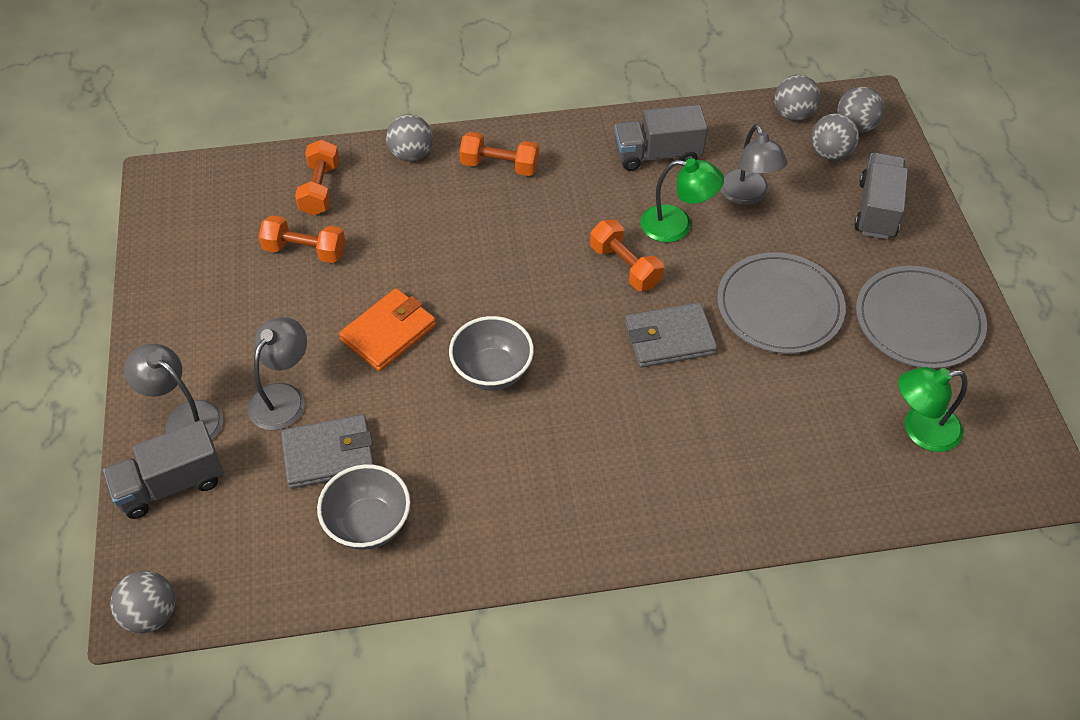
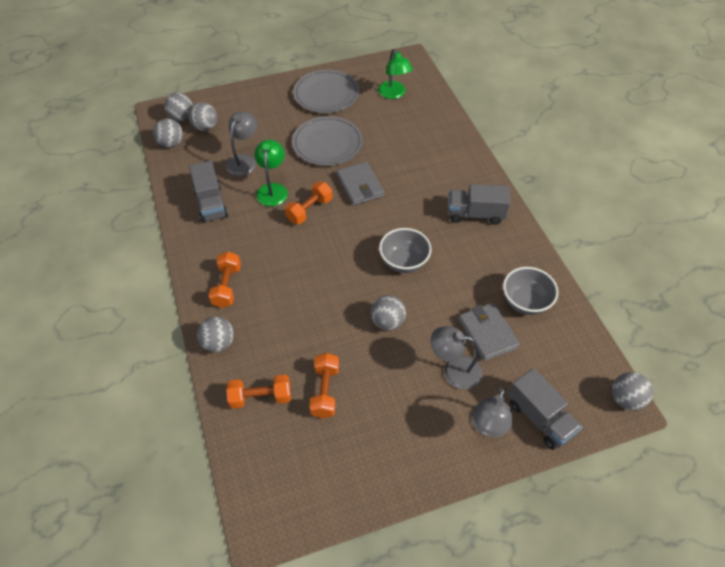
camera: 100 degrees left, 0 degrees up
orange wallet [339,288,436,371] -> grey ball [371,295,406,330]
grey lamp [720,124,788,205] -> grey lamp turned 45 degrees counterclockwise [226,111,257,176]
grey truck [854,153,908,239] -> grey truck moved to [448,184,510,225]

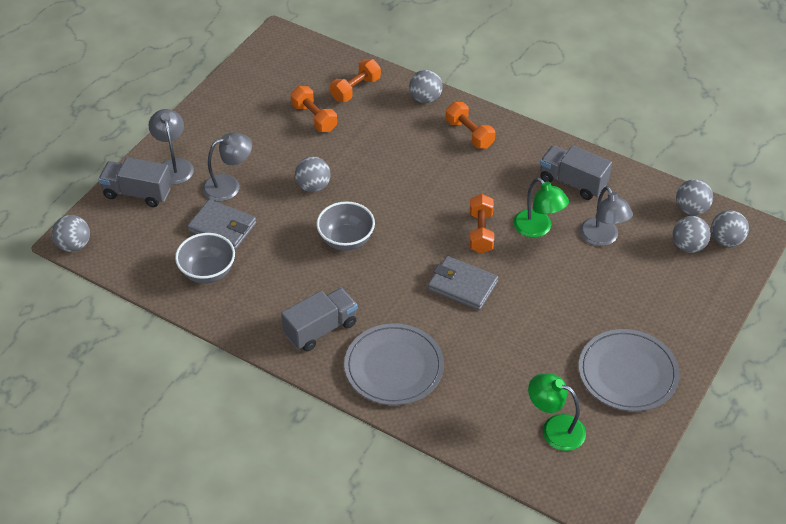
camera: 140 degrees right, 5 degrees down
grey plate [292,116,363,166] -> grey plate moved to [344,323,444,405]

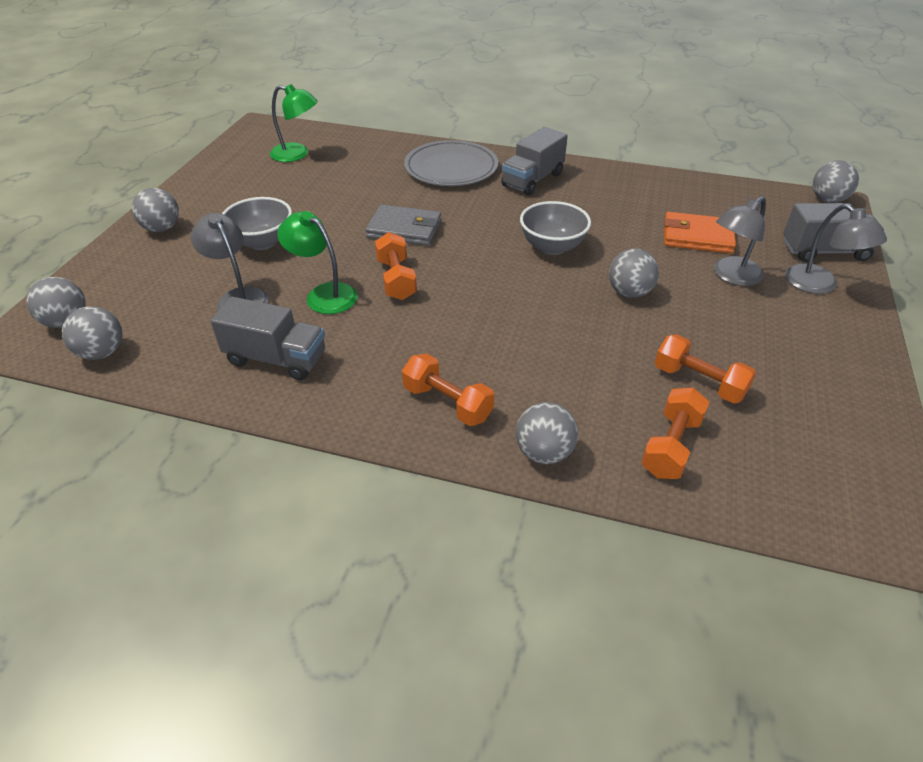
camera: 165 degrees right, 5 degrees down
grey bowl [175,233,235,284] -> grey bowl moved to [222,197,292,250]
grey wallet [187,199,256,250] -> orange wallet [664,212,736,253]
grey plate [578,329,679,411] -> none
grey ball [672,216,711,253] -> grey ball moved to [132,188,179,232]

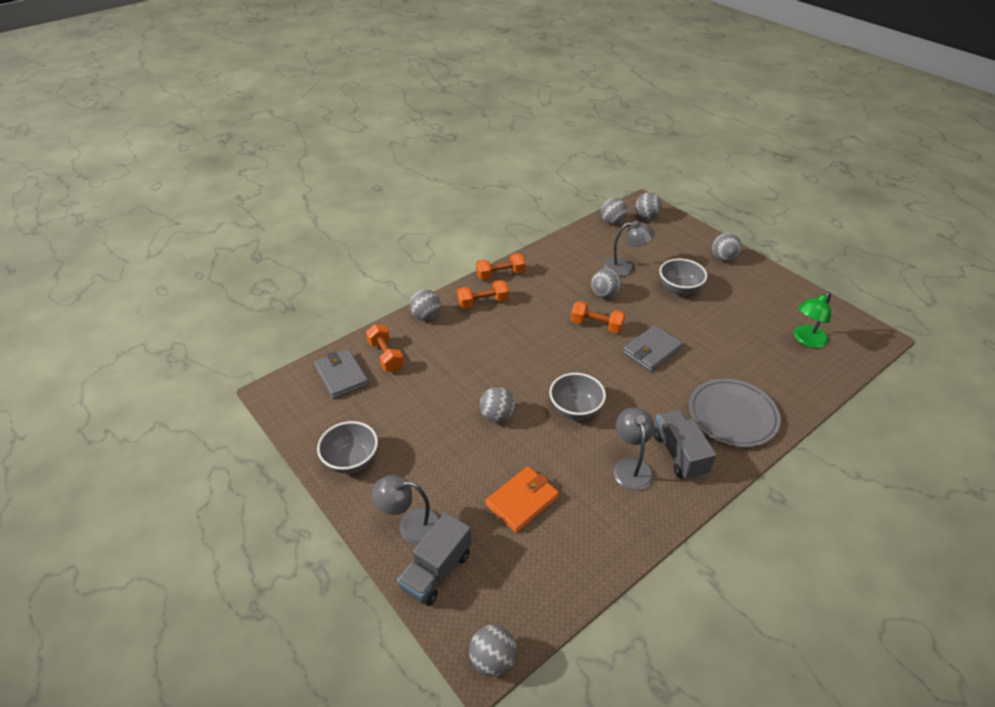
camera: 125 degrees right, 0 degrees up
grey truck [211,297,325,381] -> none
green lamp [277,211,358,314] -> grey ball [591,268,622,299]
orange dumbbell [655,334,756,404] -> orange dumbbell moved to [476,253,526,280]
grey lamp [714,196,766,286] -> grey lamp moved to [614,407,655,491]
none -> grey wallet [314,349,369,399]
none -> grey bowl [317,421,378,474]

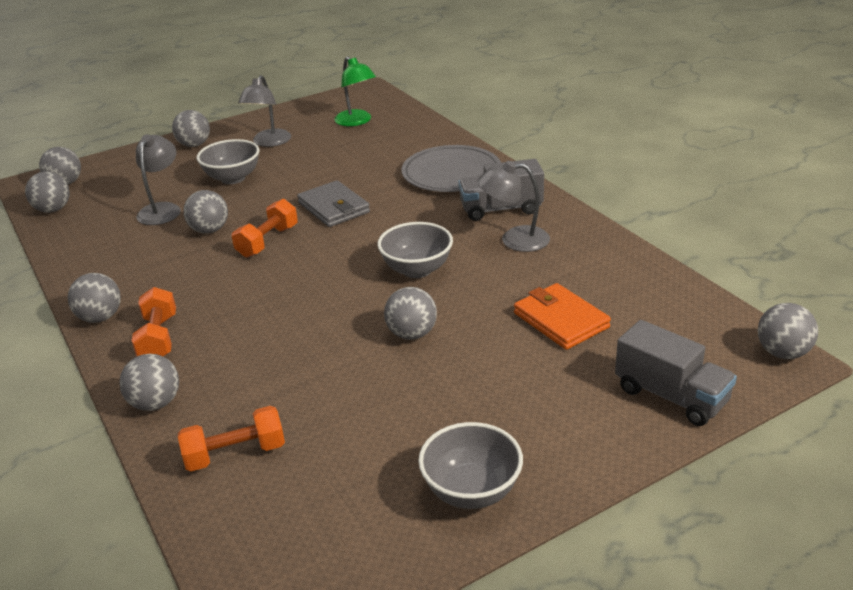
camera: 80 degrees left, 10 degrees down
grey wallet [314,349,369,399] -> none
grey lamp [372,475,441,545] -> grey lamp moved to [238,75,291,147]
orange dumbbell [476,253,526,280] -> grey ball [68,273,121,323]

